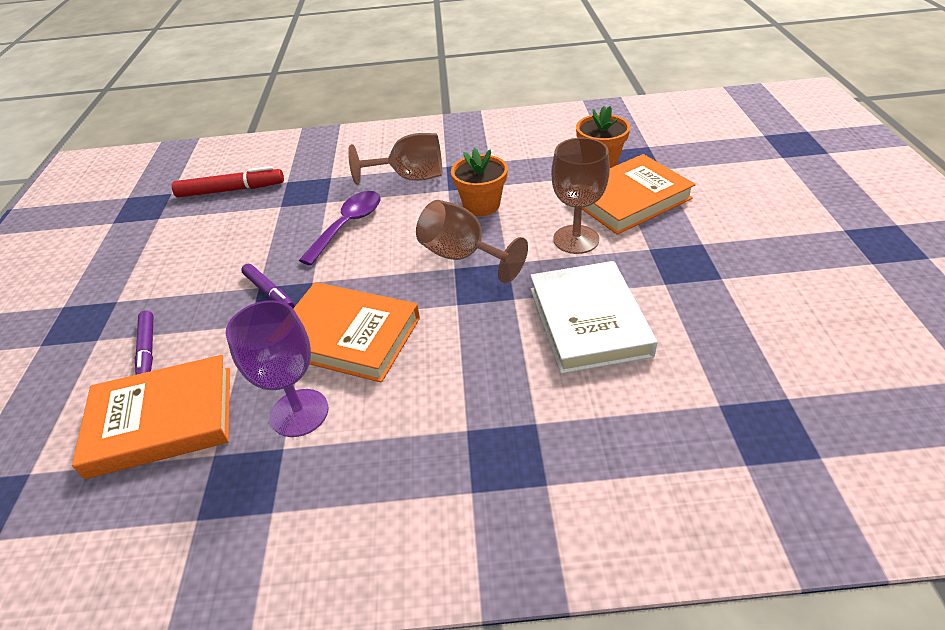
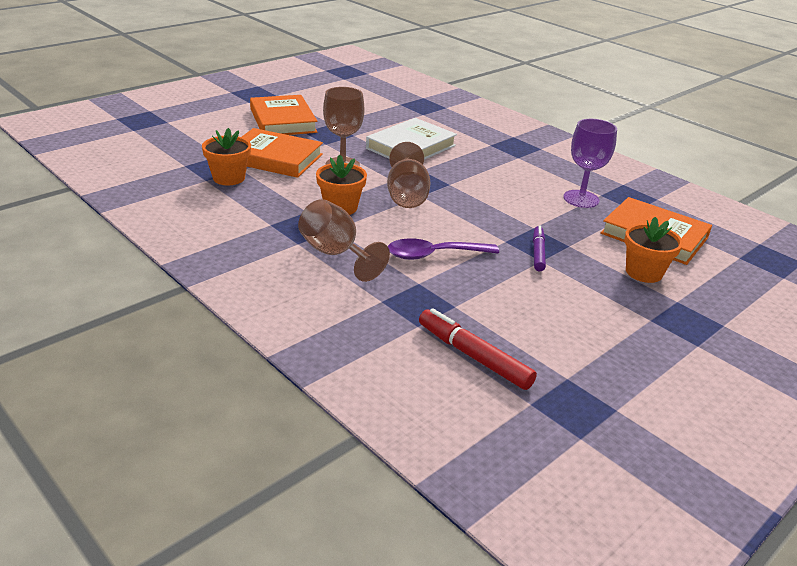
camera: 135 degrees left, 10 degrees down
purple marker [135,310,153,375] -> orange flower pot [625,217,683,283]
orange book [293,282,420,383] -> orange book moved to [250,95,317,135]

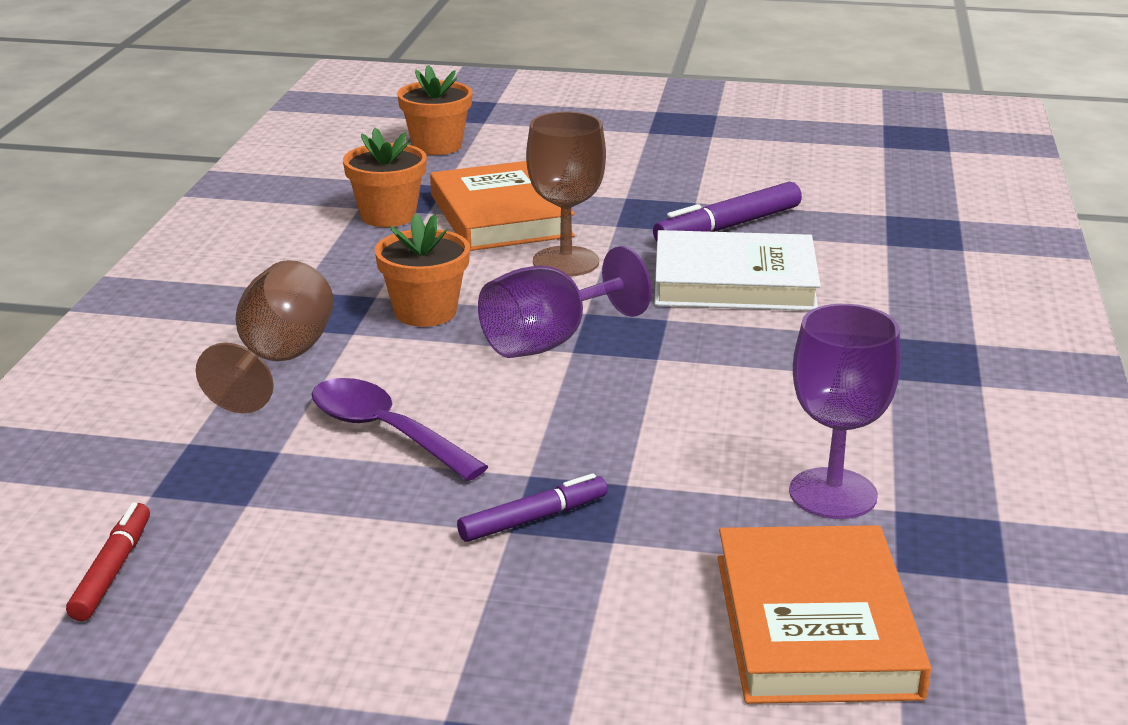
camera: 55 degrees right, 5 degrees down
orange book [250,95,317,135] -> none
brown goblet [387,142,430,208] -> purple goblet [478,246,651,358]
red marker [419,308,537,390] -> red marker [66,502,150,621], size x0.65
orange flower pot [625,217,683,283] -> orange flower pot moved to [397,65,473,155]
none -> purple marker [653,182,802,242]

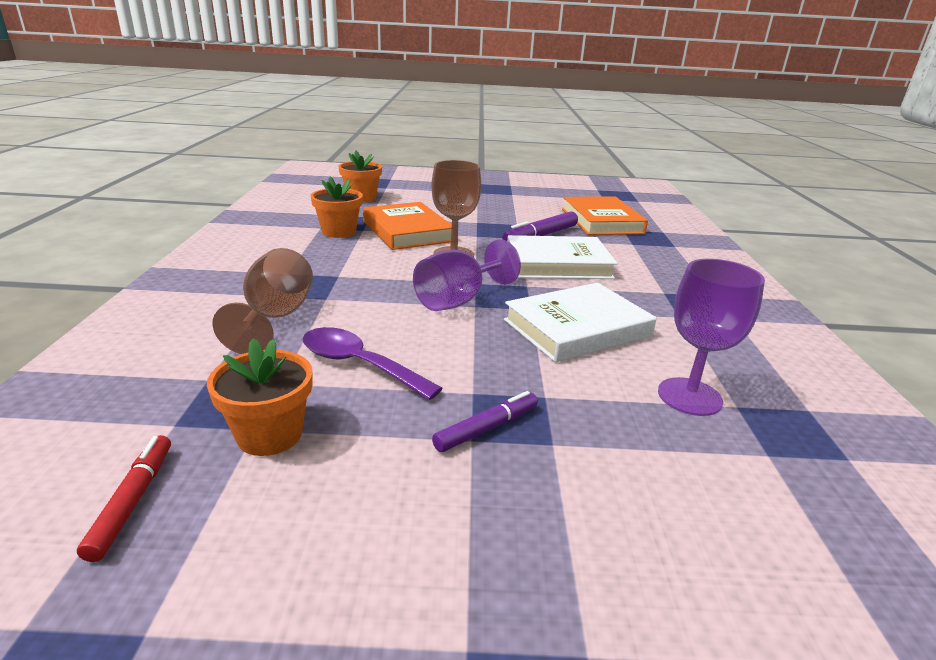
camera: 10 degrees left, 0 degrees up
orange flower pot [375,213,470,327] -> orange flower pot moved to [207,338,313,456]
orange book [718,525,931,704] -> orange book moved to [562,196,648,235]
none -> white book [504,283,657,362]

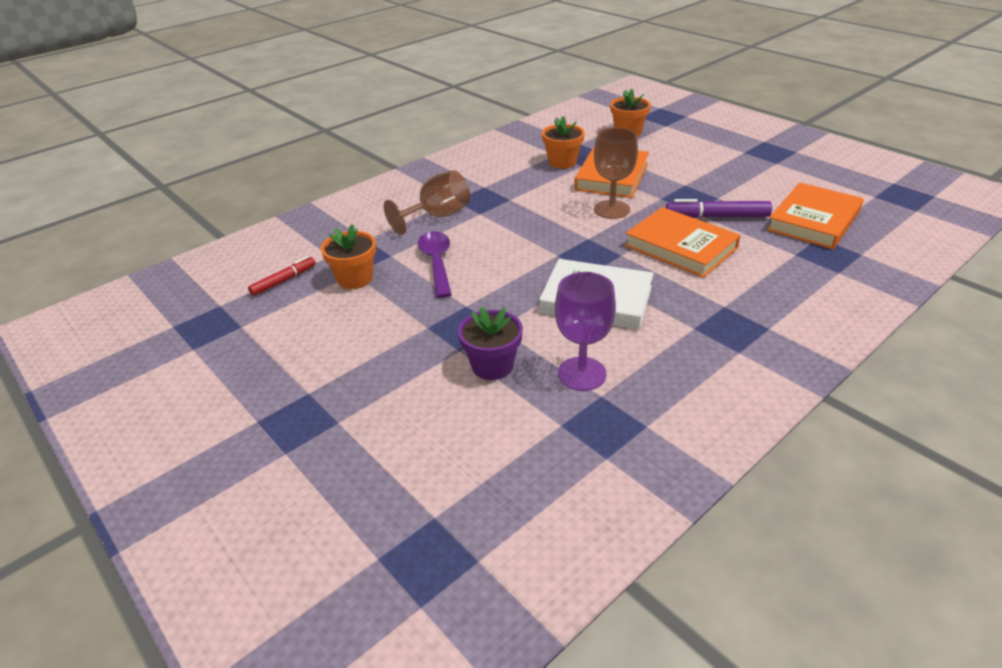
camera: 50 degrees right, 10 degrees up
purple goblet [413,239,521,311] -> none
purple marker [432,391,538,452] -> none
white book [507,235,618,279] -> orange book [624,207,741,278]
none -> purple flower pot [458,307,523,380]

